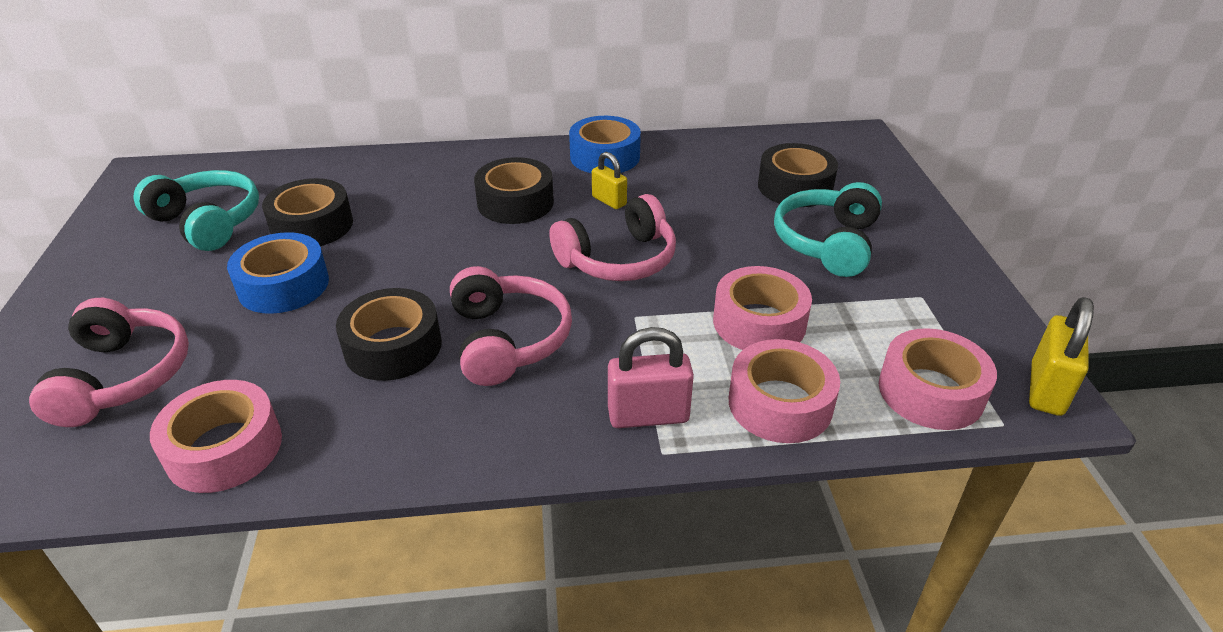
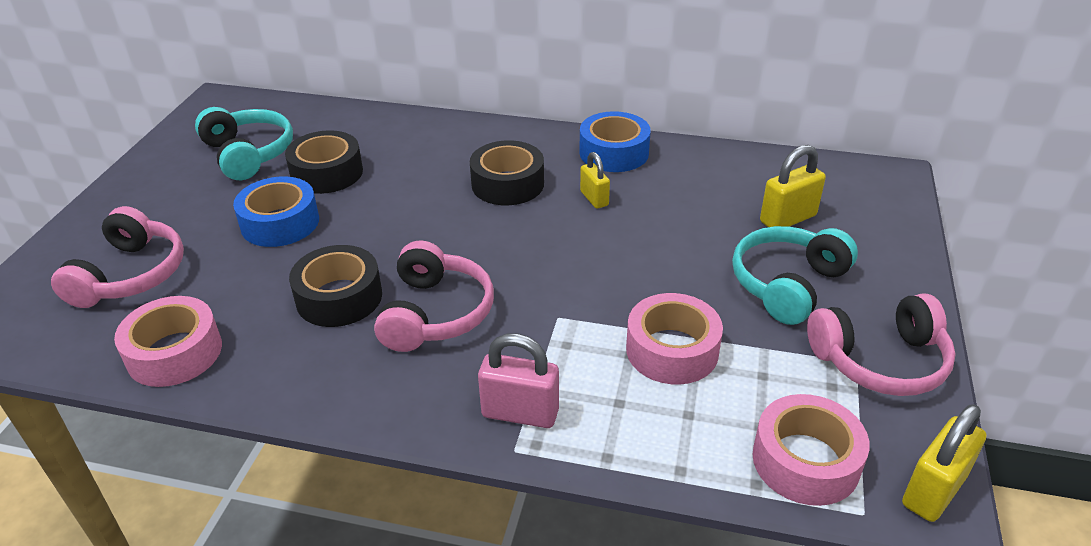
camera: 20 degrees right, 0 degrees up
pink headphones [549,194,676,281] -> pink headphones moved to [807,293,956,396]
pink tape [729,339,840,443] -> none
black tape [758,143,838,207] -> yellow padlock [760,145,826,227]

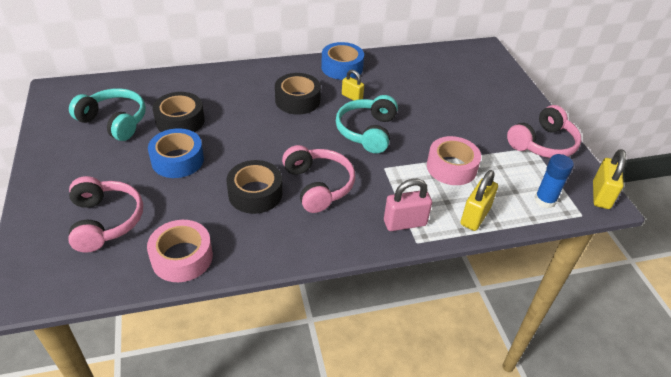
camera: 30 degrees left, 5 degrees up
turquoise headphones [732,226,858,325] -> turquoise headphones moved to [336,95,398,153]
pink tape [752,394,870,506] -> blue glue stick [535,154,574,208]
yellow padlock [760,145,826,227] -> yellow padlock moved to [460,170,498,231]

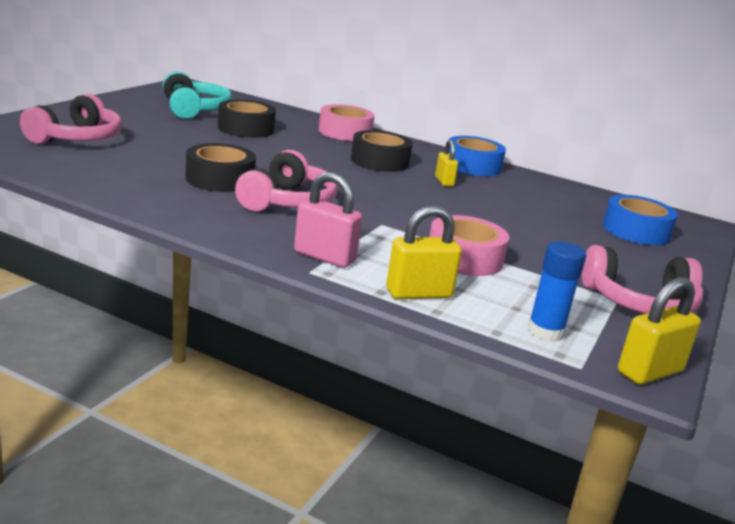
camera: 40 degrees right, 20 degrees down
pink tape [147,220,213,282] -> pink tape moved to [319,104,374,141]
blue tape [148,128,204,178] -> blue tape moved to [603,195,678,245]
turquoise headphones [336,95,398,153] -> none

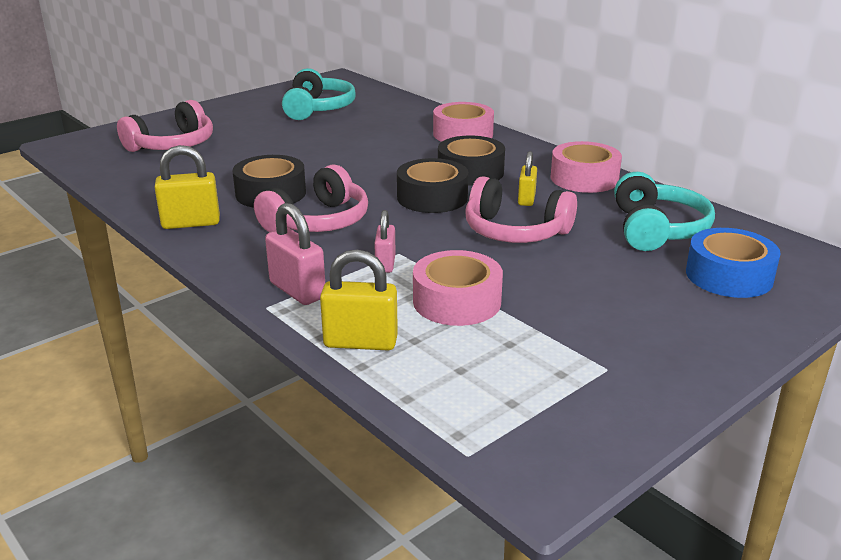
camera: 25 degrees right, 5 degrees up
black tape [218,100,276,138] -> black tape moved to [397,158,468,213]
blue tape [449,136,506,176] -> pink tape [551,141,622,193]
blue glue stick [528,241,586,342] -> none
pink headphones [582,245,704,314] -> pink headphones moved to [466,176,577,243]
yellow padlock [618,277,701,384] -> yellow padlock moved to [154,145,220,229]
none -> pink padlock [374,210,396,273]
none -> turquoise headphones [614,172,715,251]

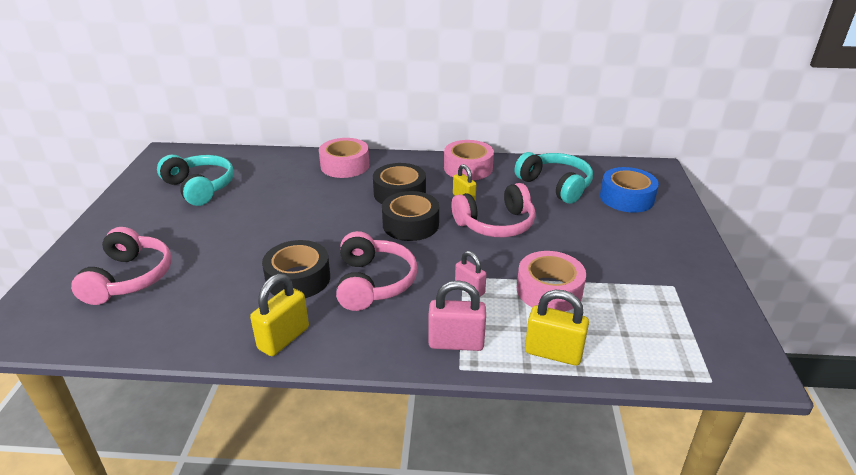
camera: 45 degrees left, 5 degrees up
yellow padlock [320,249,398,350] -> yellow padlock turned 60 degrees clockwise [525,290,589,366]

